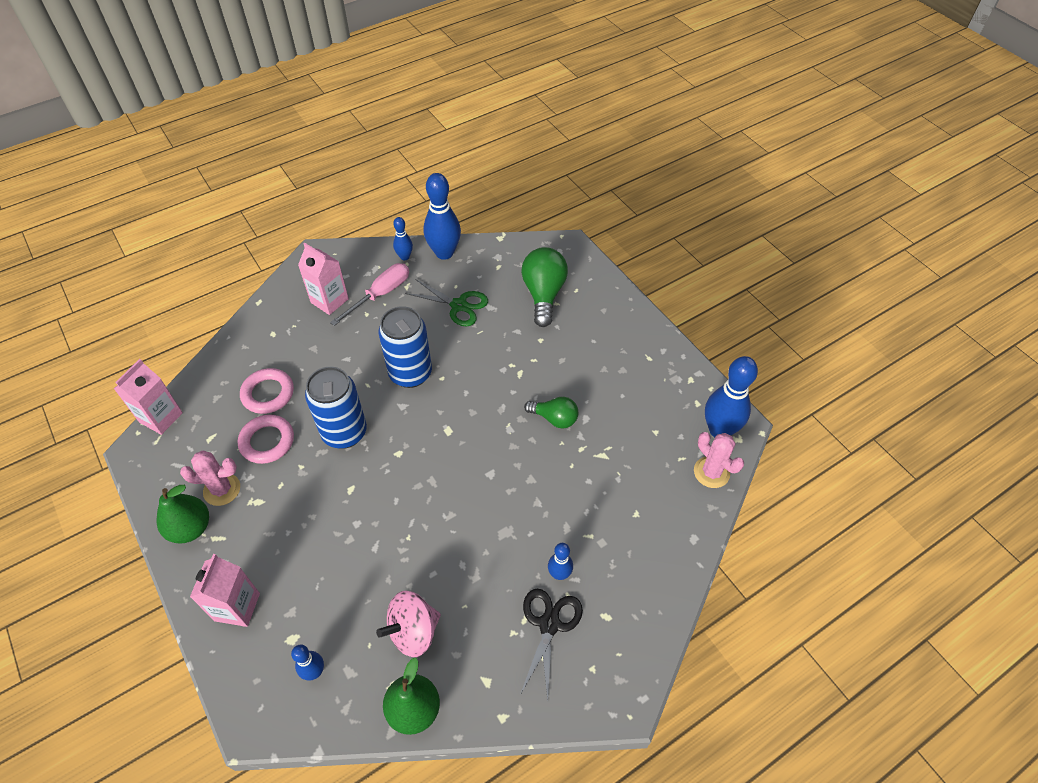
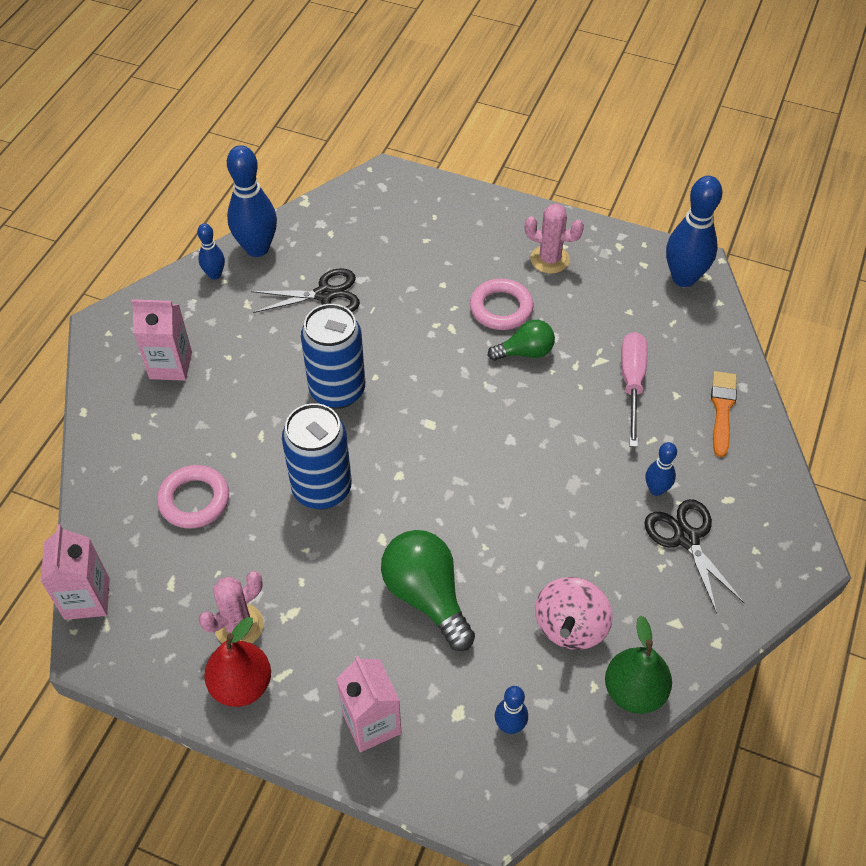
camera: 35 degrees left, 0 degrees up
green pear [157,485,209,544] -> red pear [204,617,271,707]
pink ring [237,414,294,464] -> pink ring moved to [470,279,534,330]
pink screwdriver [330,263,409,326] -> pink screwdriver moved to [621,332,647,447]
green scissors [405,279,488,326] -> black scissors [251,268,360,313]
green light bulb [521,247,568,327] -> green light bulb moved to [381,530,475,651]
pink cactus [694,432,744,488] -> pink cactus moved to [525,204,584,274]
none -> orange brush [711,371,737,457]

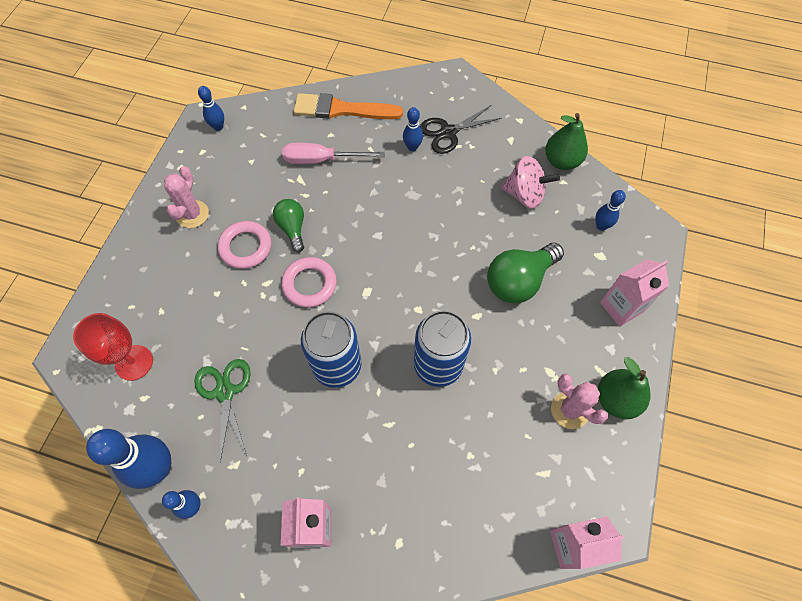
camera: 95 degrees left, 10 degrees up
pink ring [157,465,229,529] -> pink ring moved to [281,257,337,308]
red pear [204,617,271,707] -> green pear [598,357,651,419]
black scissors [251,268,360,313] -> green scissors [194,359,251,462]
blue bowling pin [666,176,722,287] -> blue bowling pin [198,86,224,131], size x0.52
orange brush [711,371,737,457] -> orange brush [294,93,403,119], size x1.53
none -> red goblet [73,313,153,381]

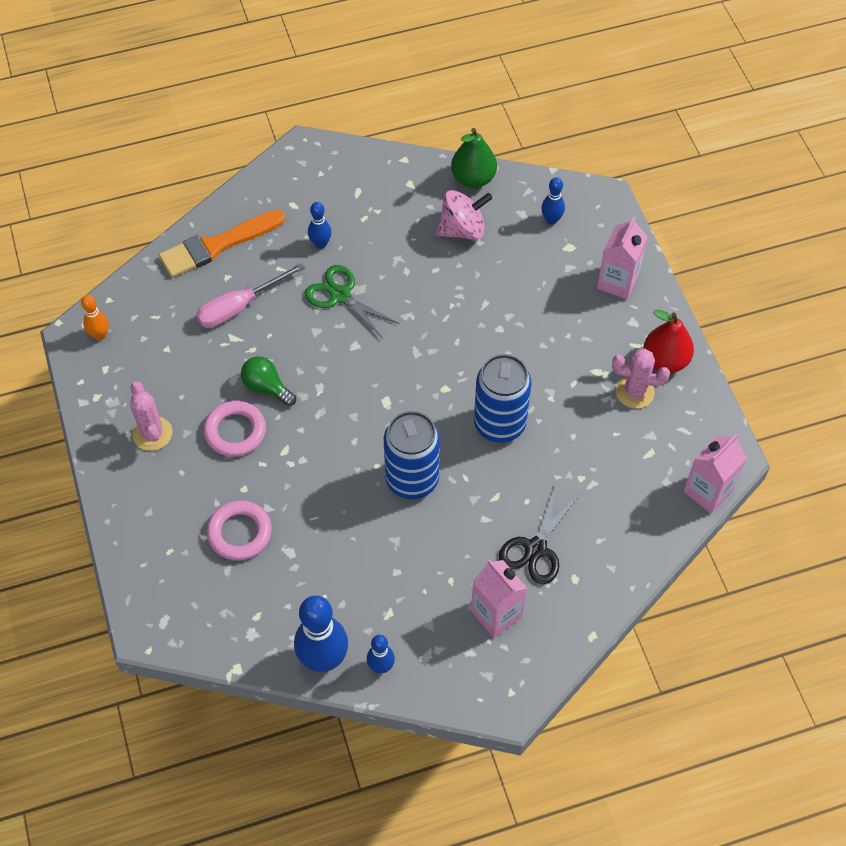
camera: 35 degrees left, 5 degrees down
red goblet [73,313,153,381] -> none
green scissors [194,359,251,462] -> green scissors moved to [304,265,400,339]
blue bowling pin [198,86,224,131] -> orange bowling pin [81,295,109,340]
pink ring [281,257,337,308] -> pink ring moved to [207,500,272,560]
black scissors [420,105,502,154] -> black scissors moved to [499,484,579,584]
green light bulb [487,243,564,304] -> none
green pear [598,357,651,419] -> red pear [643,310,694,373]

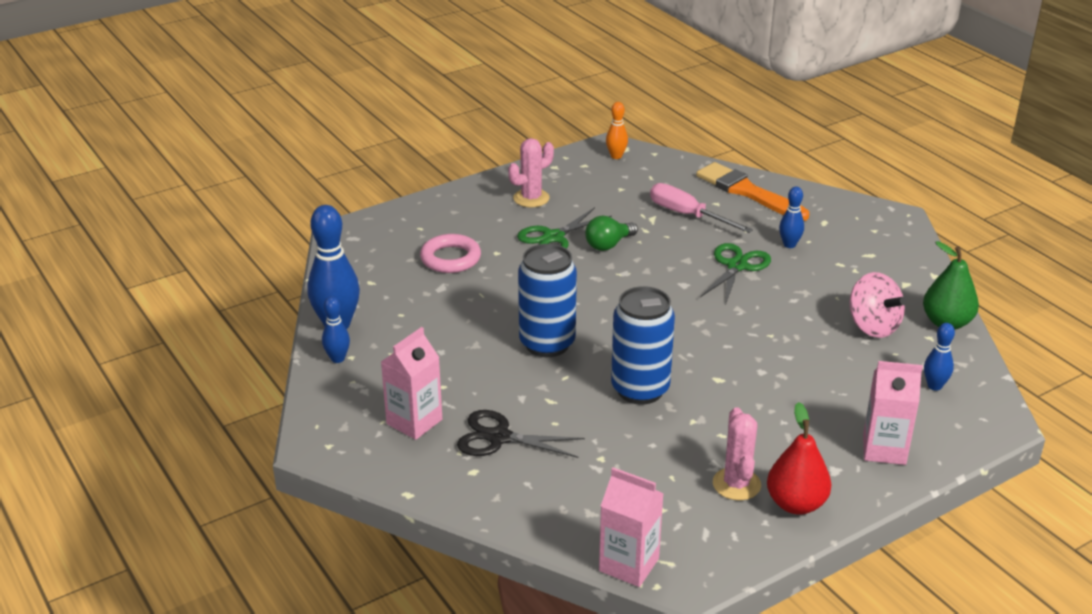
camera: 75 degrees right, 25 degrees down
pink ring [204,401,266,457] -> green scissors [517,207,612,249]
green light bulb [241,356,296,406] -> green light bulb turned 150 degrees counterclockwise [585,216,638,251]

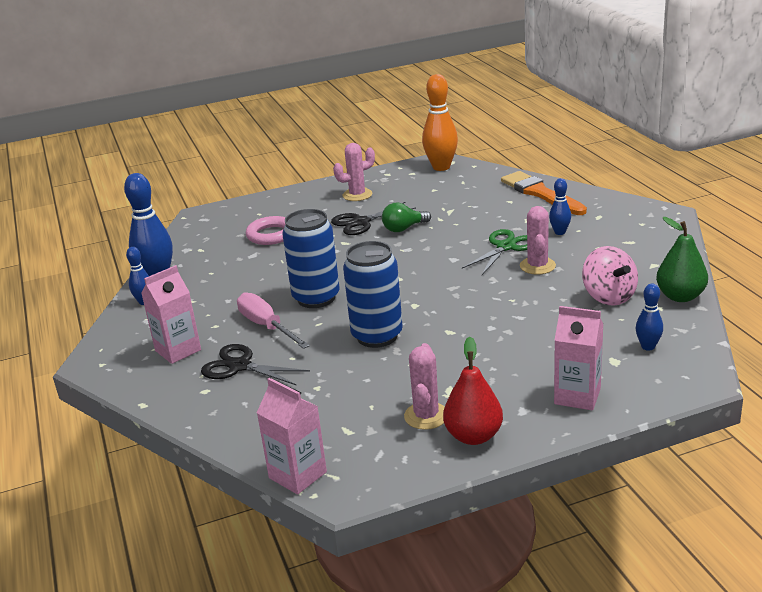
camera: 15 degrees right, 5 degrees down
green scissors [517,207,612,249] -> black scissors [331,202,416,235]
orange bowling pin [606,102,628,159] -> orange bowling pin [422,74,458,171], size x1.91
pink screwdriver [650,183,753,233] -> pink screwdriver moved to [237,292,310,349]
none -> pink cactus [520,206,556,275]

